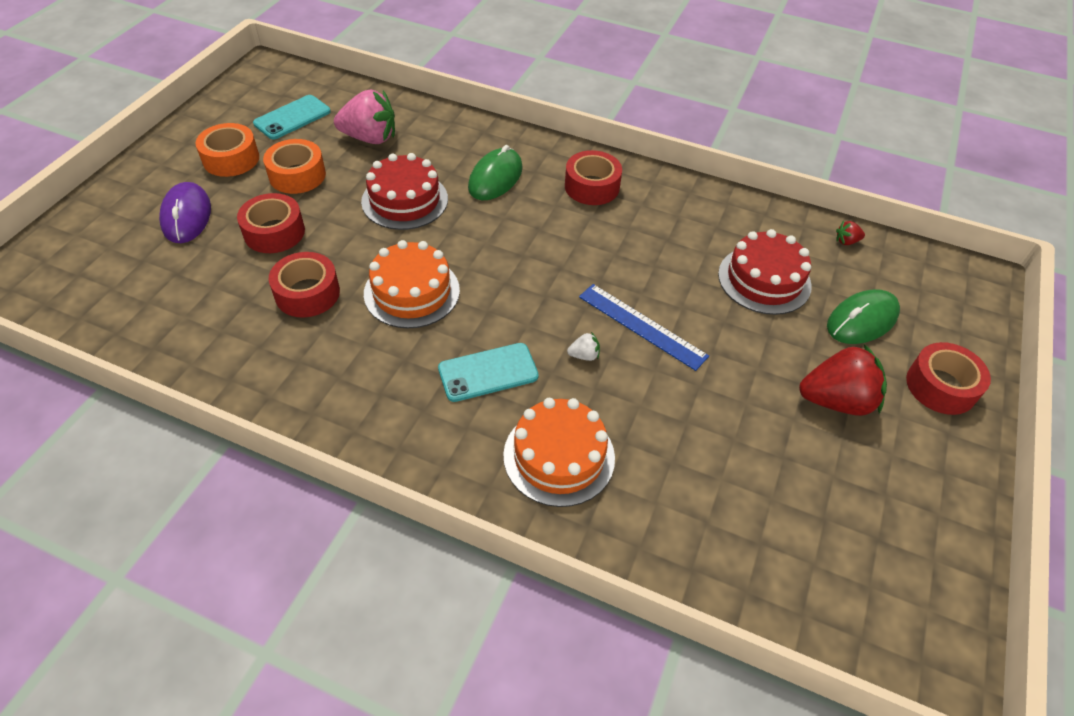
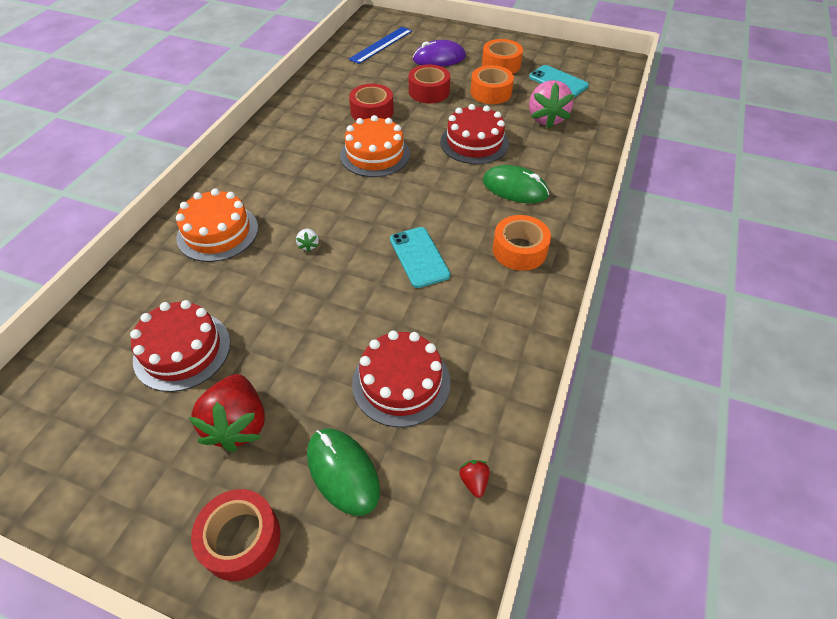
camera: 90 degrees right, 0 degrees up
turquoise phone [438,343,539,402] -> turquoise phone moved to [390,227,450,288]
red tape [565,150,622,205] -> orange tape [493,215,551,271]
blue ruler [579,284,709,371] -> blue ruler moved to [348,27,412,64]
none -> red cake [130,300,230,392]

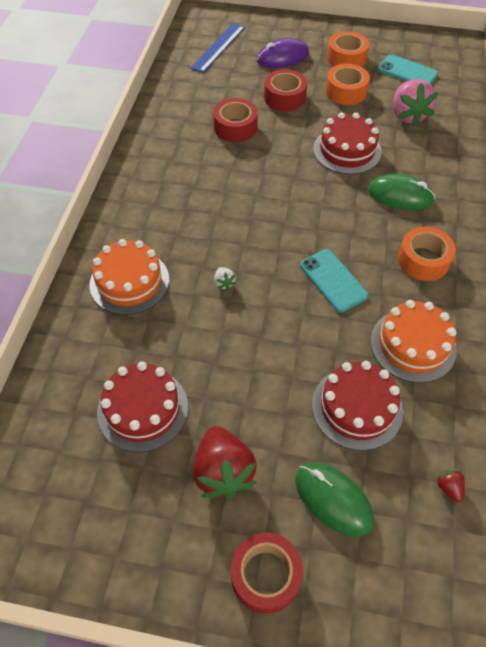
camera: 10 degrees left, 5 degrees up
orange cake [340,115,410,177] -> orange cake moved to [371,300,457,383]

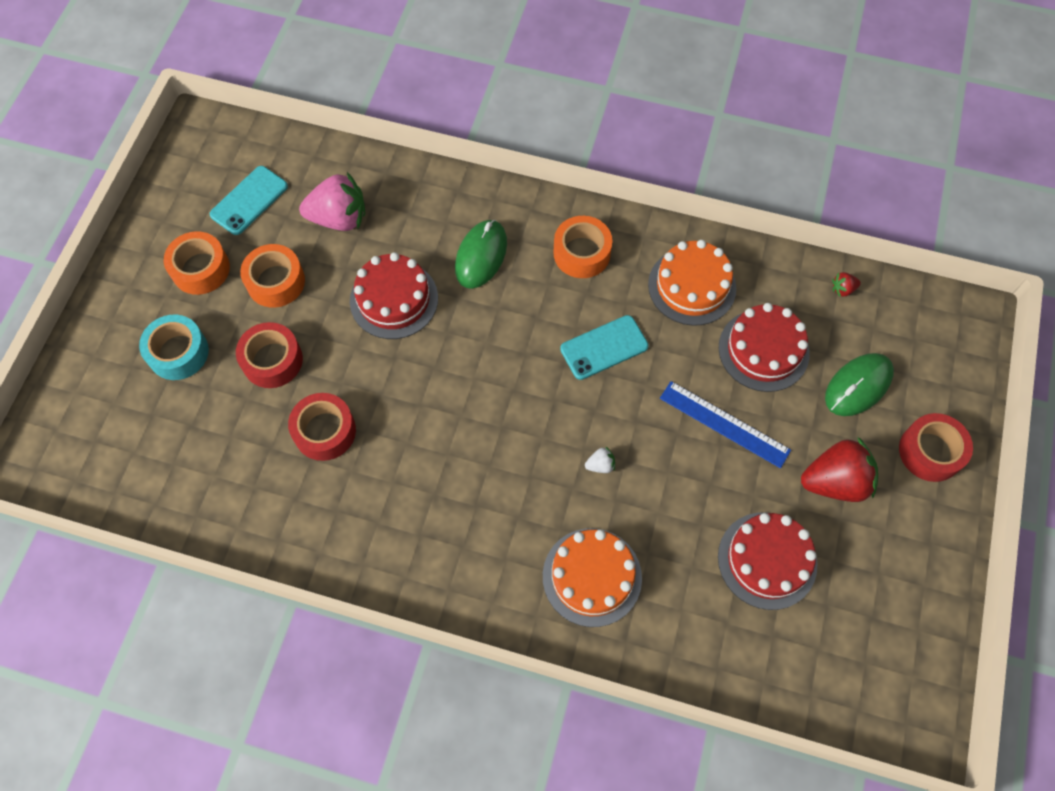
camera: 85 degrees left, 10 degrees up
blue ruler [191,23,245,73] -> blue ruler moved to [660,381,791,468]
purple mouse [257,38,309,68] -> turquoise tape [139,315,209,380]

